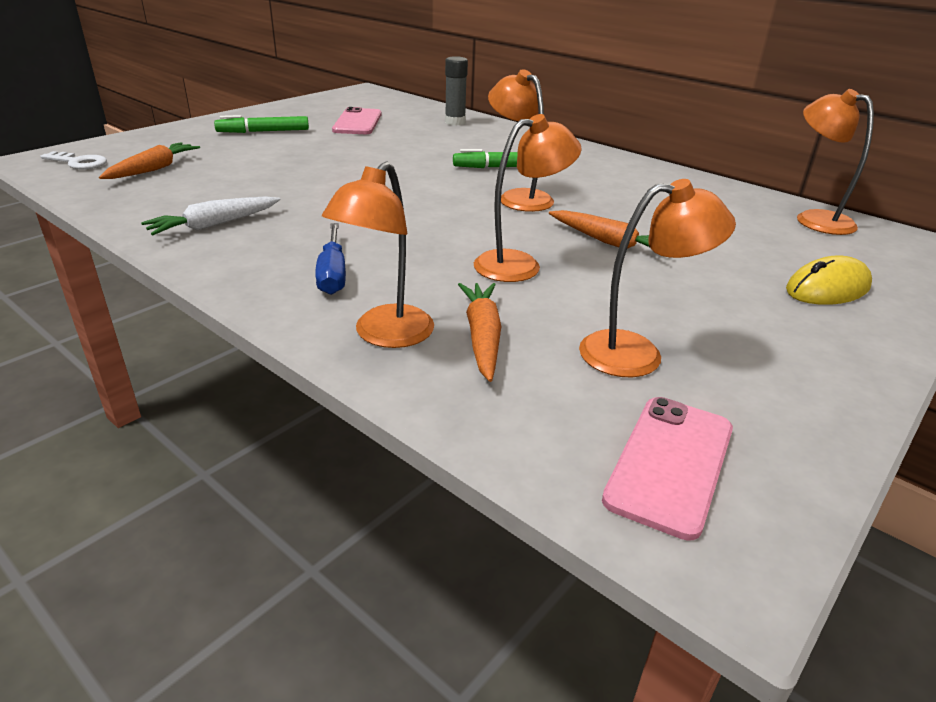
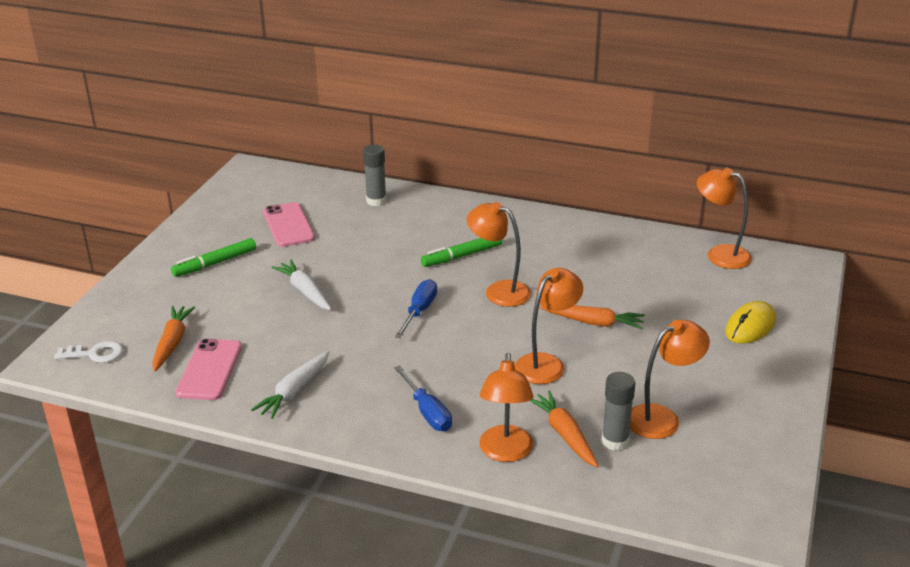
camera: 20 degrees left, 0 degrees up
pink phone [602,397,733,541] -> pink phone moved to [175,339,242,400]
none -> white carrot [272,260,332,310]
none -> blue screwdriver [395,279,437,338]
none -> grey glue stick [602,372,635,451]

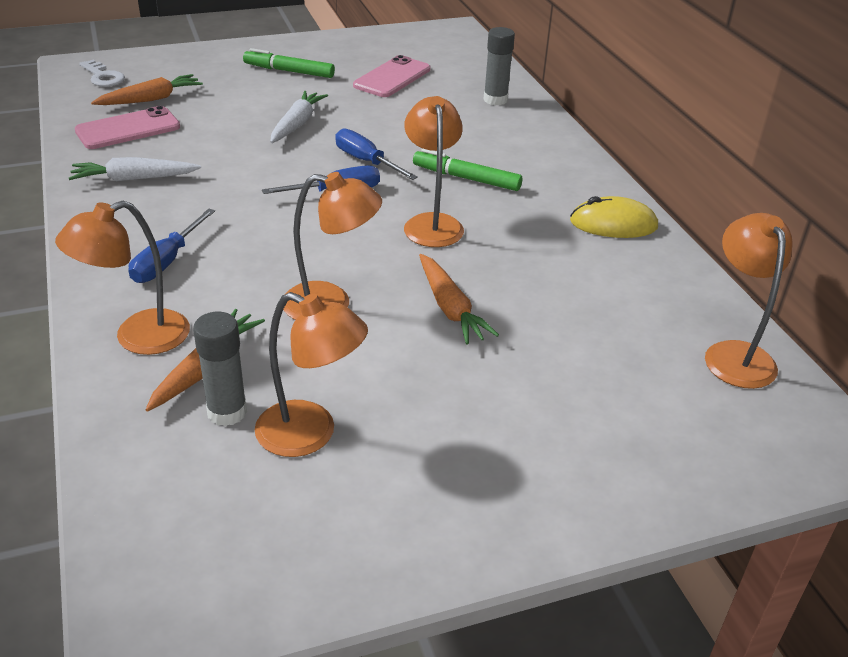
camera: 50 degrees right, 5 degrees up
yellow mouse [725,301,776,344] -> yellow mouse moved to [570,196,658,238]
none -> blue screwdriver [335,128,418,180]

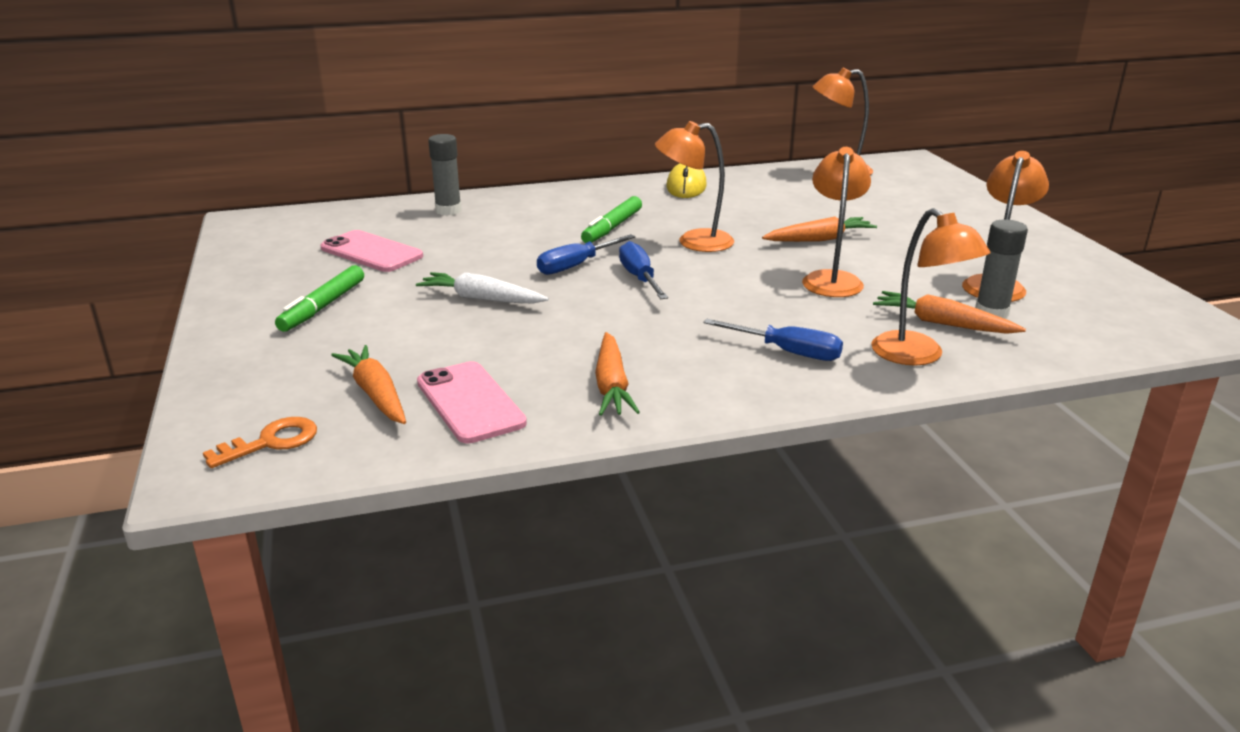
camera: 85 degrees left, 10 degrees down
white carrot [69,157,201,181] -> orange carrot [595,332,640,416]
white key [79,60,125,87] -> orange key [203,417,317,468]

